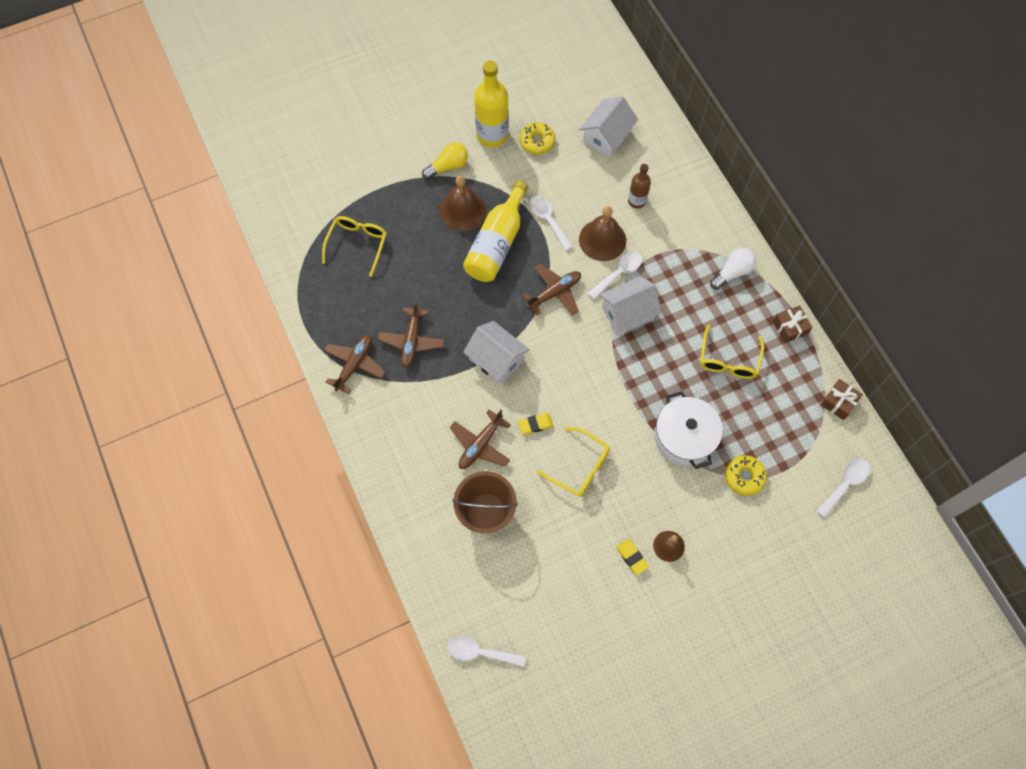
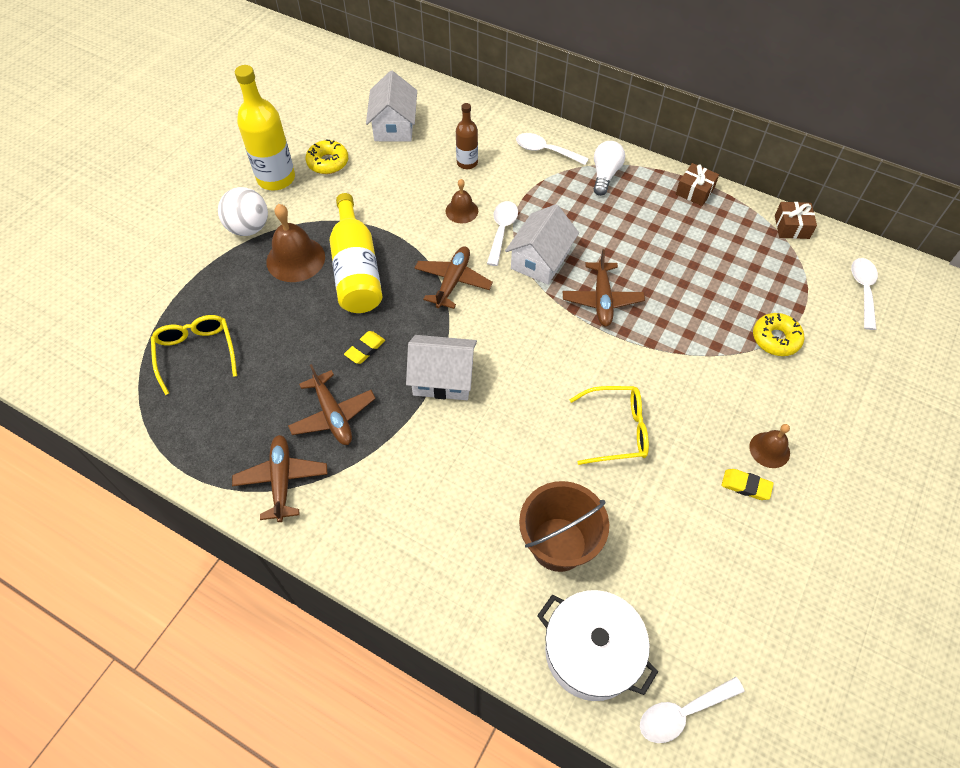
camera: 35 degrees left, 10 degrees down
yellow light bulb [422,142,468,179] -> white ball [218,187,268,236]
brown plane [450,410,511,469] -> brown plane moved to [563,249,645,327]
yellow eraser [518,413,554,435] -> yellow eraser moved to [344,331,385,364]
white spoon [530,195,573,251] -> white spoon moved to [516,133,589,165]
brown bell [579,206,626,261] -> brown bell [446,179,478,224], size x0.59
white pot [654,391,723,469] -> white pot moved to [537,590,658,701]
yellow glasses [700,325,764,379] -> none

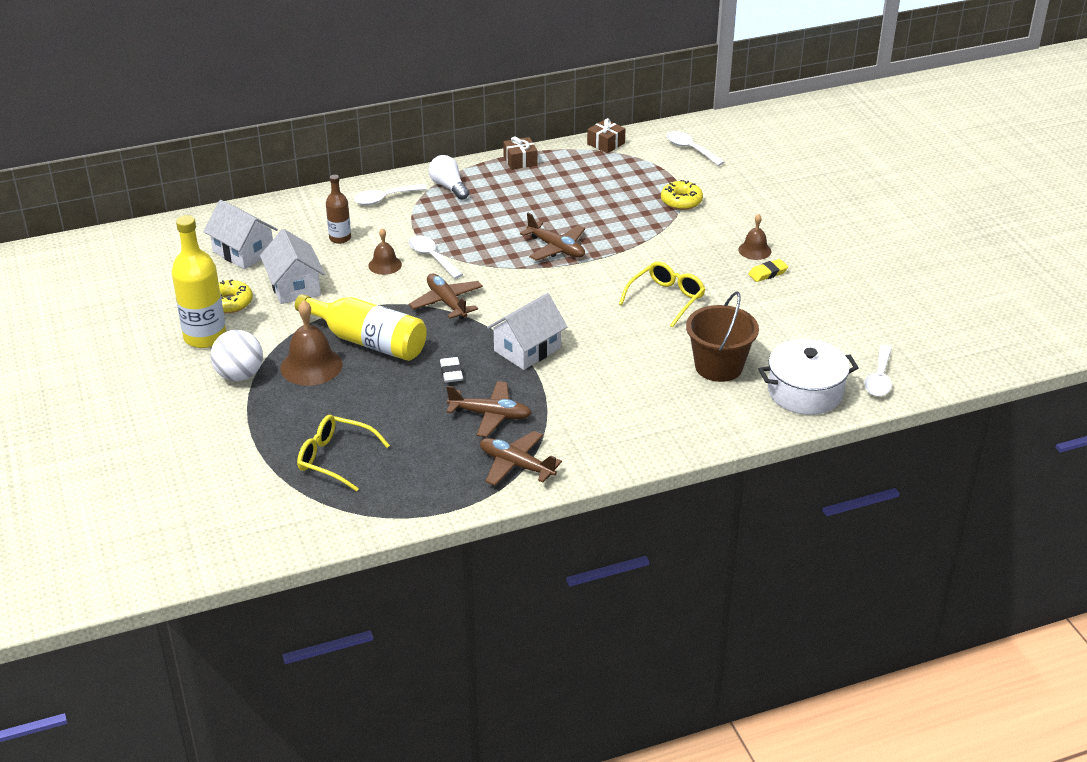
camera: 50 degrees left, 20 degrees down
yellow eraser [344,331,385,364] -> white eraser [440,357,463,383]
white house [505,204,579,285] -> white house moved to [260,229,325,304]

